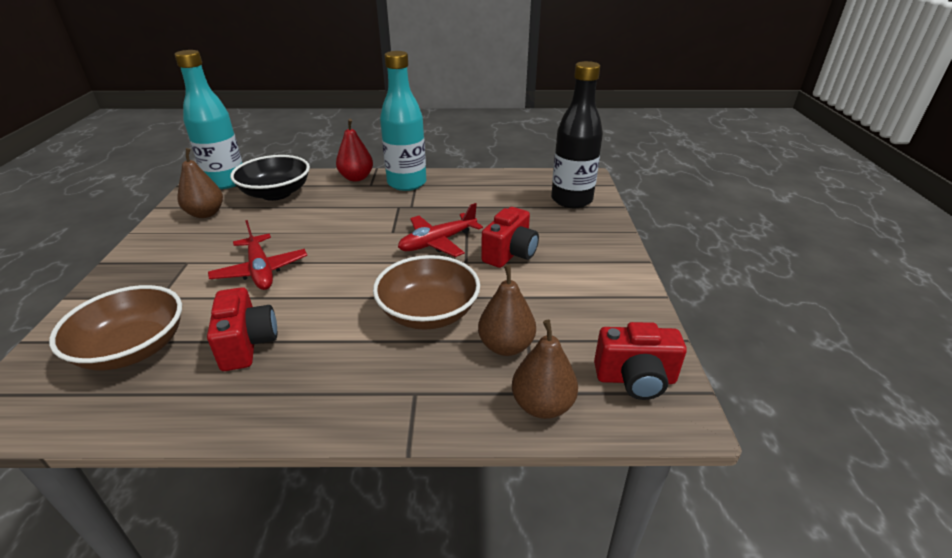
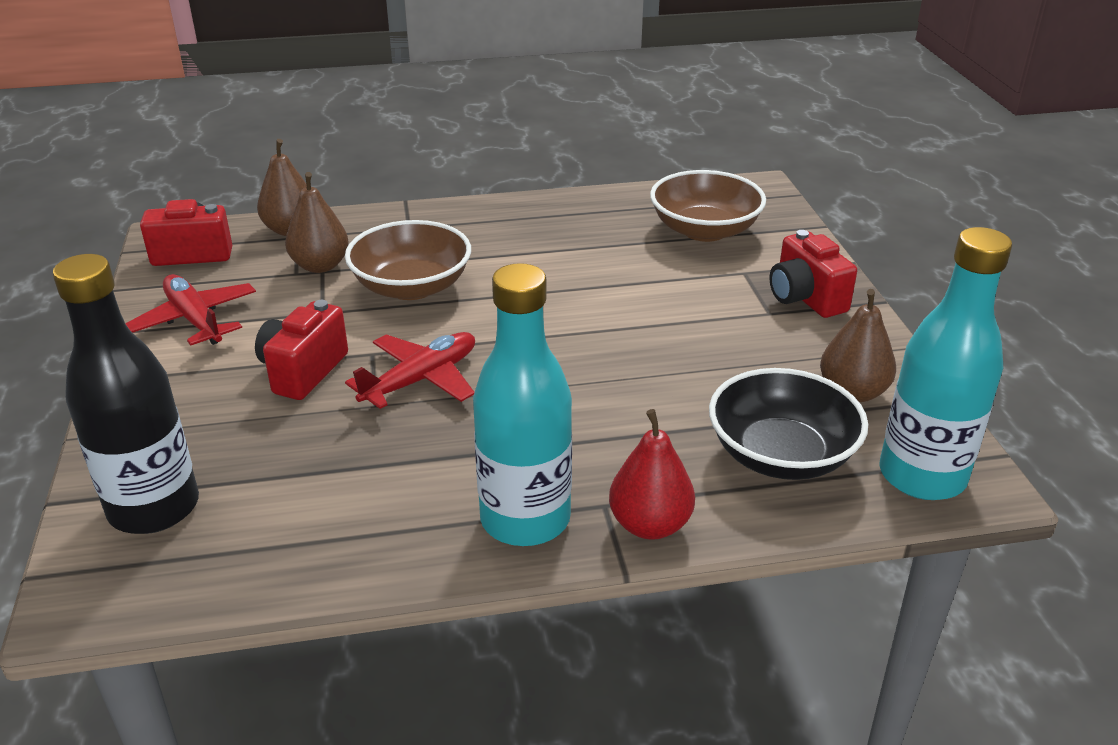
camera: 170 degrees right, 0 degrees up
red camera [207,287,277,371] -> red camera moved to [769,230,857,318]
red plane [208,220,307,290] -> red plane moved to [125,274,256,346]

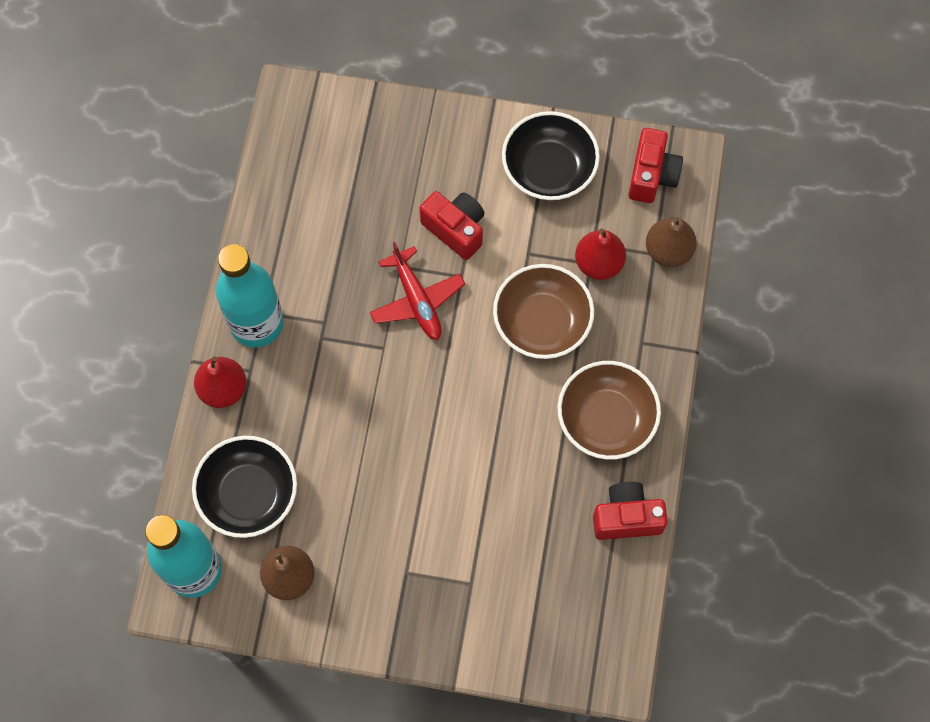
camera: 110 degrees right, 35 degrees up
black bottle [53,254,199,534] -> none
red plane [125,274,256,346] -> black bowl [502,111,600,200]
brown pear [285,172,348,273] -> red pear [575,228,626,280]
brown bowl [650,170,766,242] -> brown bowl moved to [558,361,661,460]
red camera [769,230,857,318] -> red camera moved to [593,482,668,540]

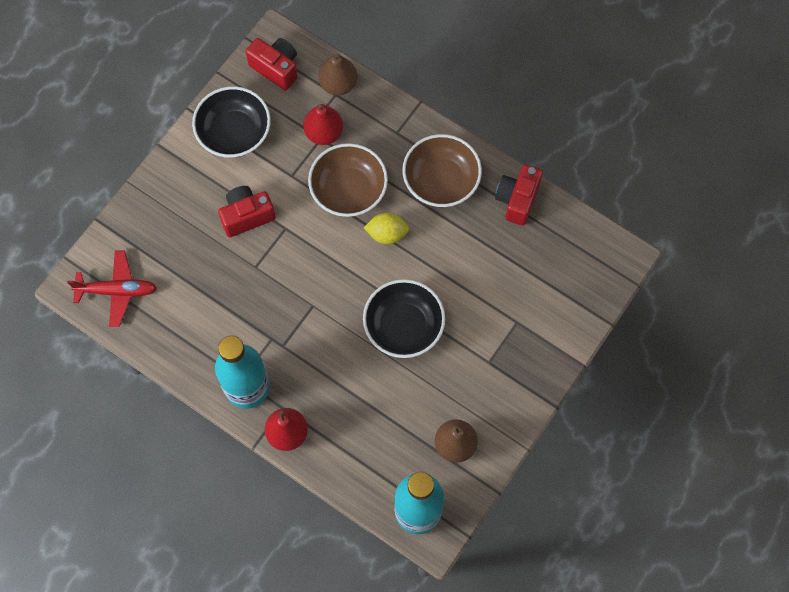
camera: 65 degrees left, 0 degrees up
black bowl [192,436,297,538] -> black bowl moved to [363,279,445,358]
red plane [370,242,465,340] -> red plane moved to [67,251,157,327]
none -> yellow lemon [364,213,409,244]

